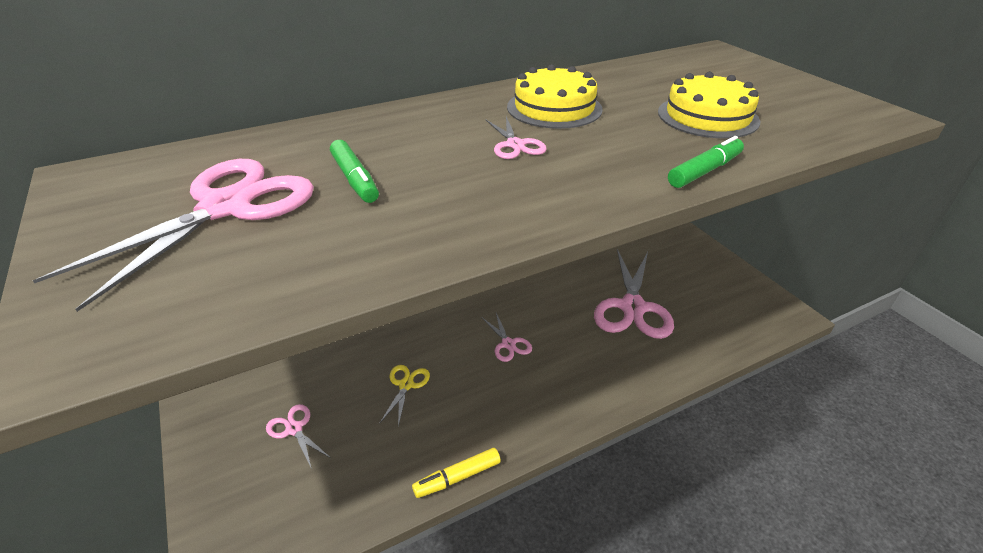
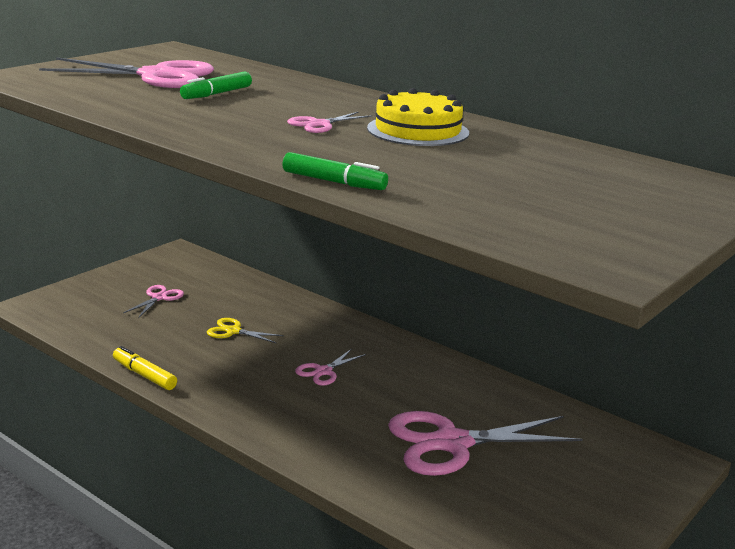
camera: 65 degrees right, 15 degrees down
yellow scissors [379,365,430,427] -> yellow scissors turned 150 degrees counterclockwise [207,318,284,343]
yellow cake [658,72,760,138] -> none

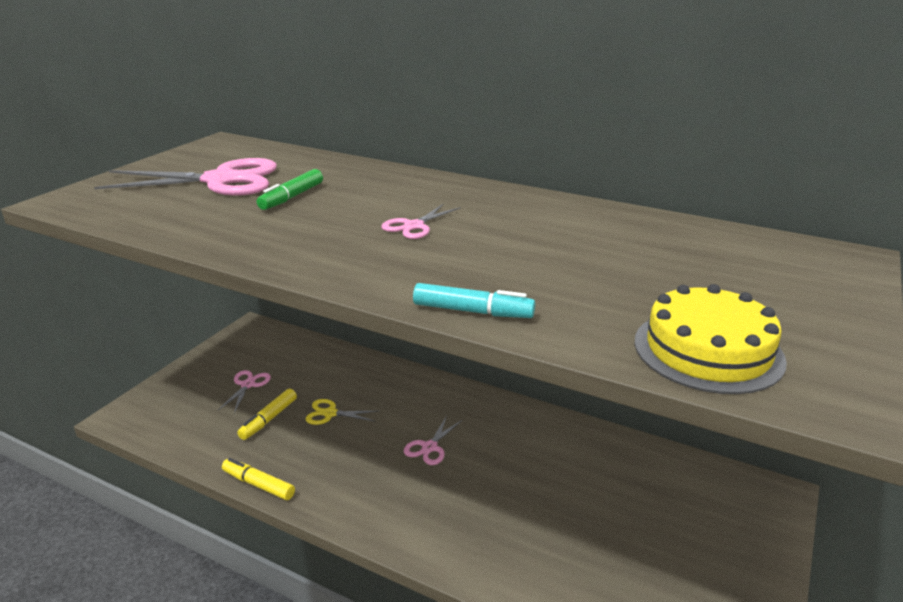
camera: 10 degrees left, 5 degrees up
green marker [282,152,388,190] -> turquoise marker [413,283,535,318]
yellow cake [367,88,469,146] -> yellow cake moved to [634,284,787,394]
pink scissors [388,411,583,476] -> none
none -> yellow marker [237,389,297,440]

